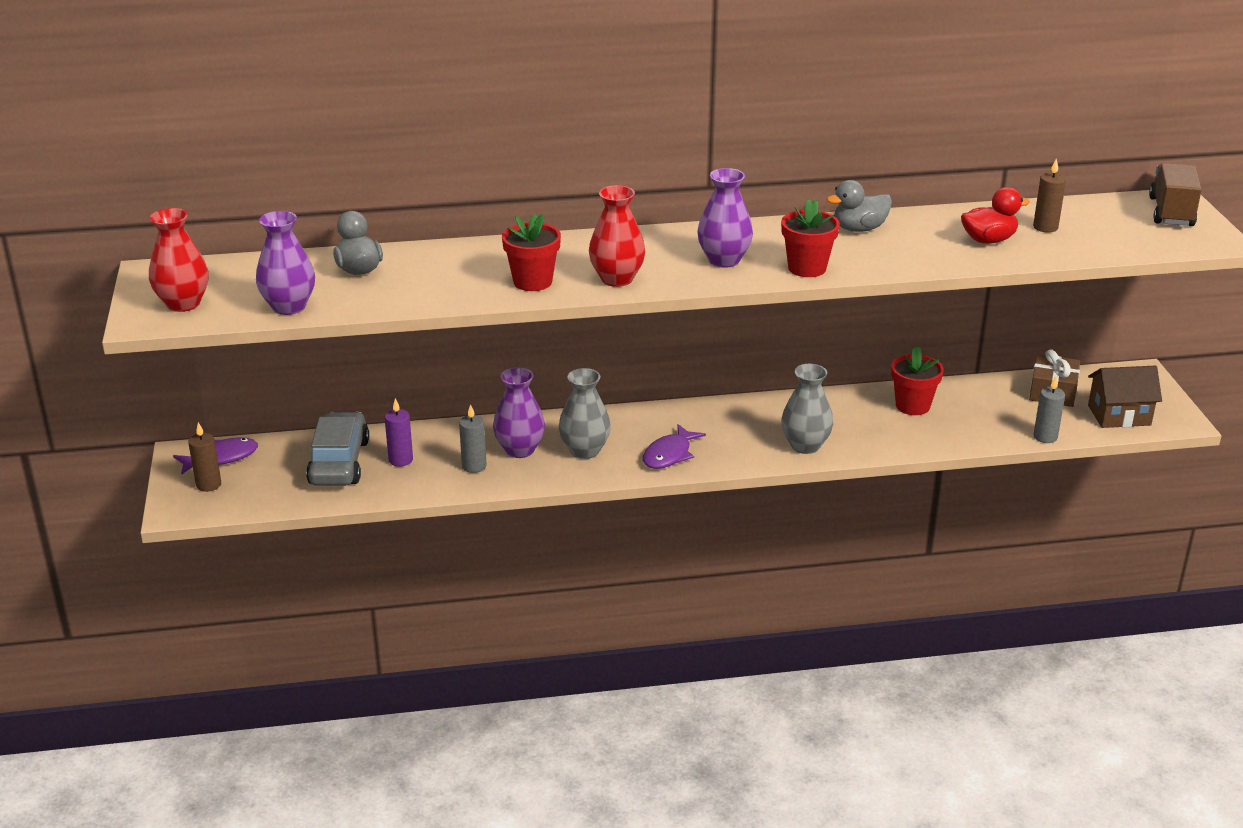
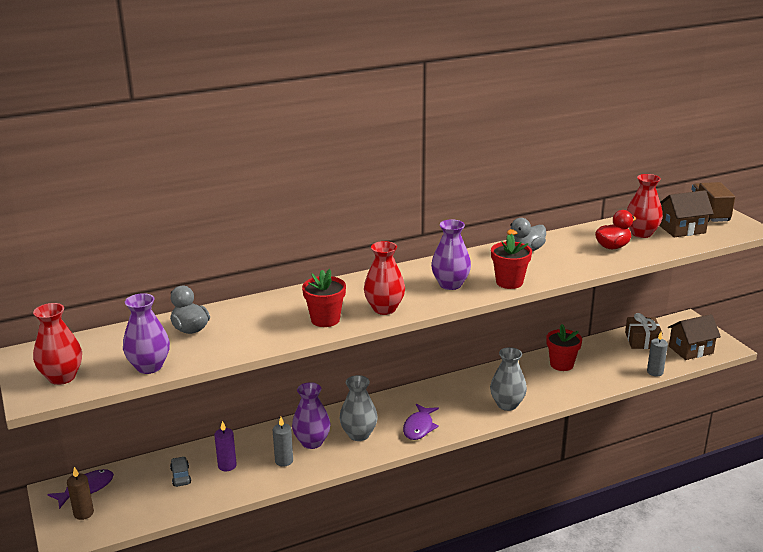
camera: 15 degrees left, 5 degrees down
grey car [306,412,369,486] -> grey car [170,456,191,487], size x0.47
brown candle [1033,158,1066,232] -> red vase [627,174,663,238]
none -> brown house [659,190,714,237]

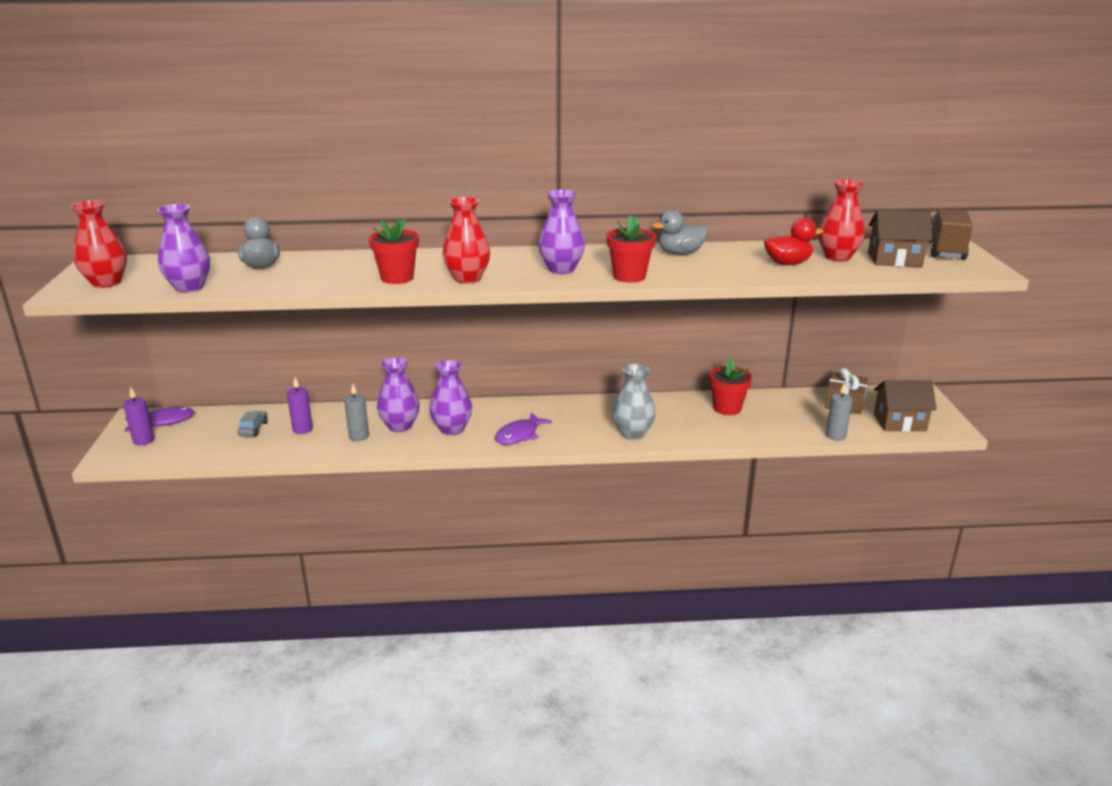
camera: 20 degrees right, 0 degrees up
brown candle [67,467,94,520] -> purple candle [123,387,154,445]
grey vase [340,375,378,441] -> purple vase [429,360,472,435]

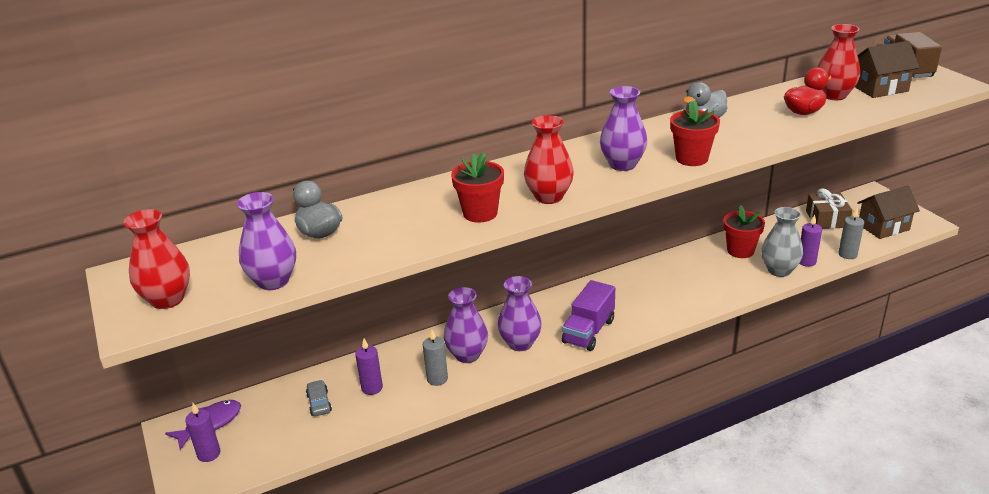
camera: 20 degrees left, 5 degrees up
purple fish [495,412,552,445] -> purple truck [562,280,615,351]
grey vase [613,364,656,440] -> grey vase moved to [761,207,803,277]
none -> purple candle [799,215,822,267]

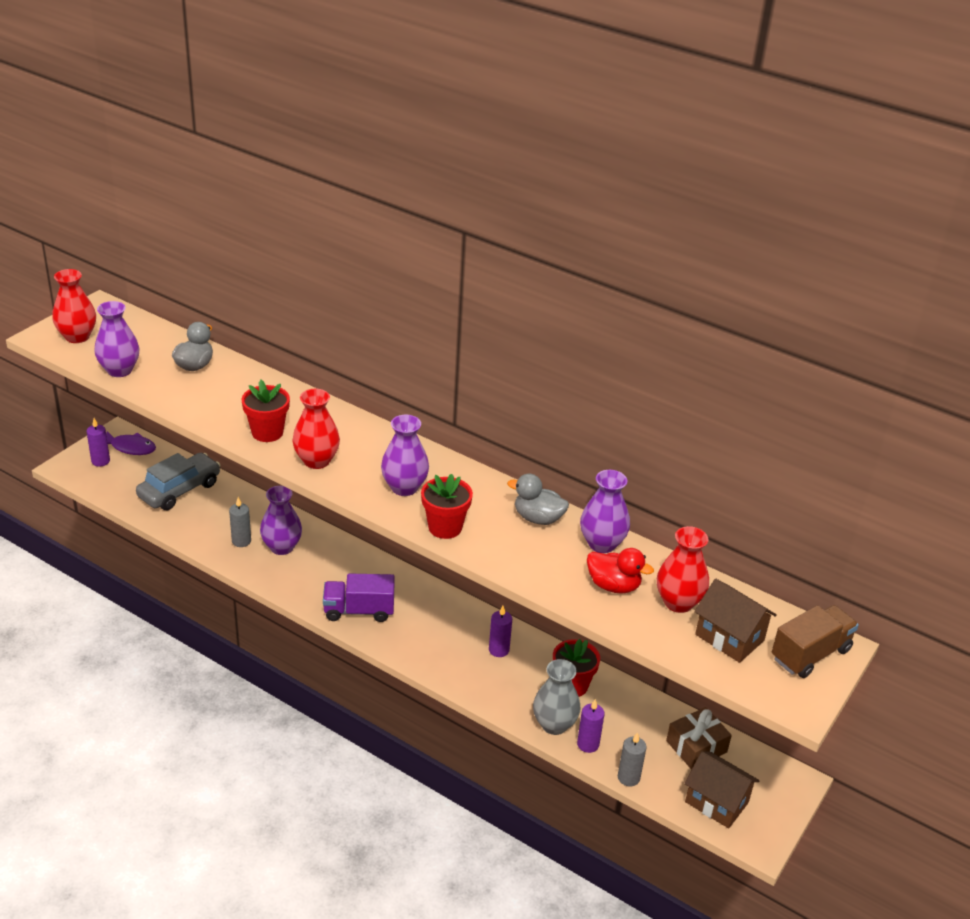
camera: 55 degrees right, 5 degrees up
grey car [306,380,332,416] -> grey car [136,453,221,510], size x2.15
purple candle [355,339,383,395] -> purple candle moved to [489,606,512,657]
purple vase [498,276,542,351] -> purple vase moved to [580,470,630,553]

